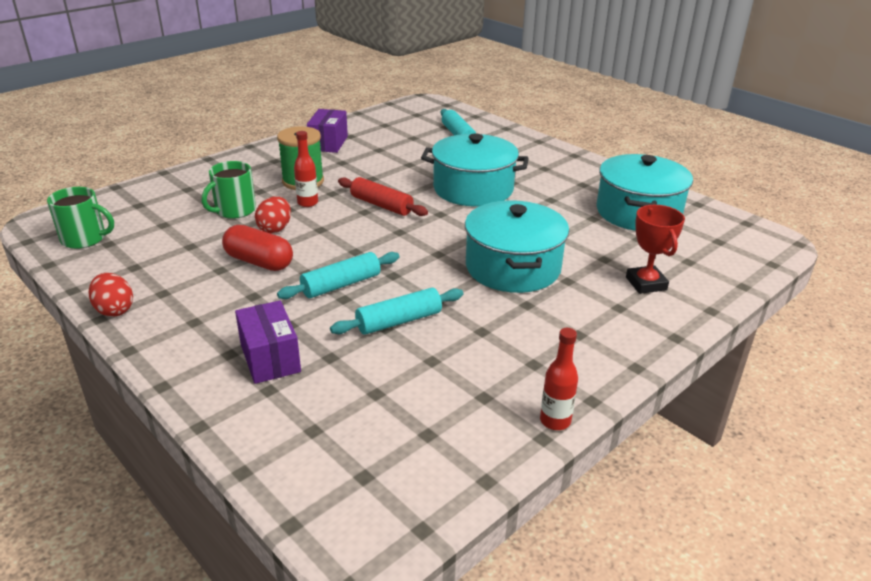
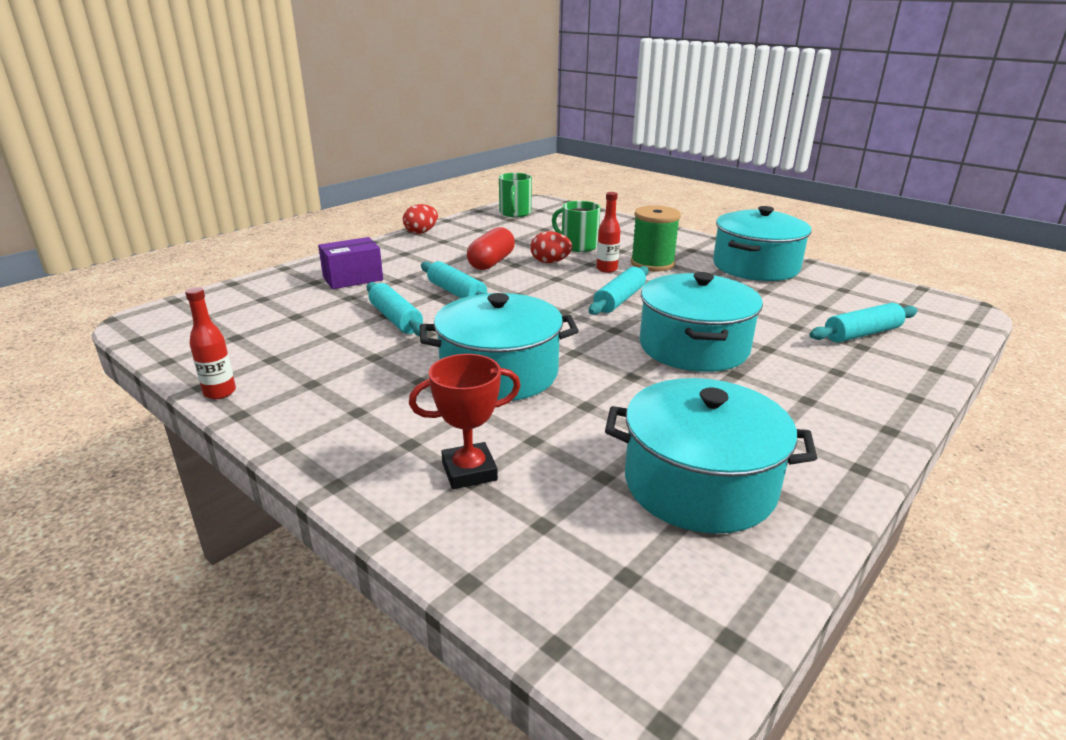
camera: 85 degrees right, 5 degrees down
purple box [307,109,348,153] -> turquoise pot [713,206,812,281]
red rolling pin [338,177,428,216] -> turquoise rolling pin [589,266,649,315]

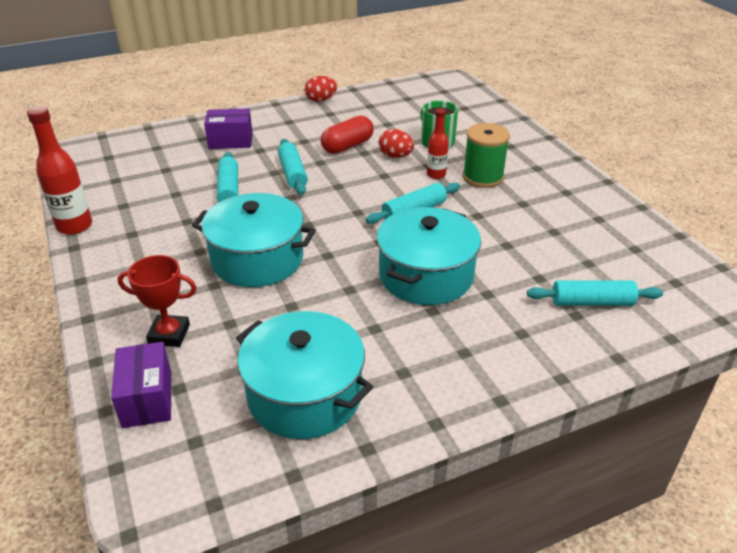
camera: 25 degrees right, 10 degrees up
red bottle [185,287,236,399] -> red bottle [27,106,92,235], size x1.63
green mug [499,173,532,217] -> none
turquoise pot [713,206,812,281] -> none
none -> purple box [111,342,171,428]

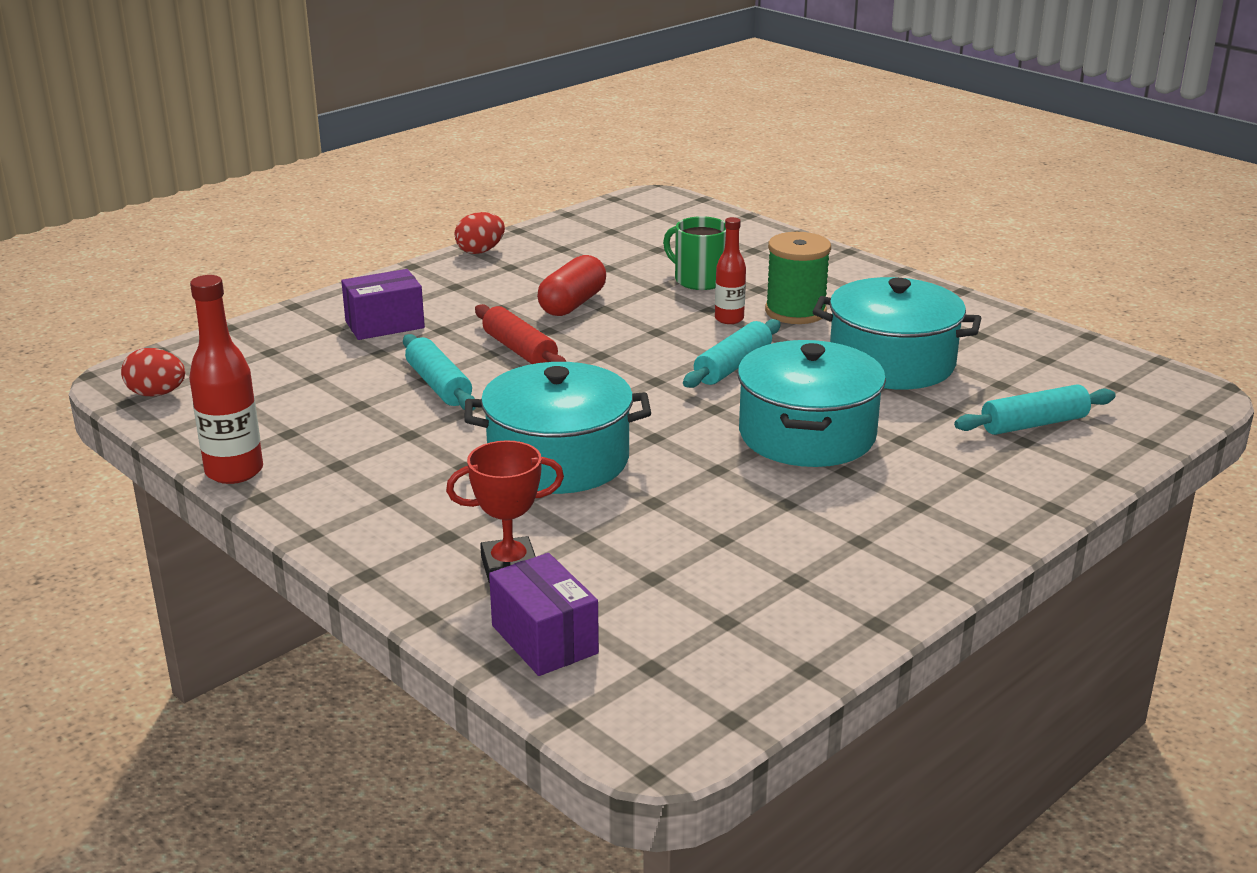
camera: 20 degrees left, 10 degrees down
turquoise pot [236,311,373,439] -> turquoise pot moved to [813,277,982,389]
turquoise rolling pin [278,139,308,195] -> red rolling pin [475,304,566,364]
red egg [379,129,414,158] -> red egg moved to [121,348,185,396]

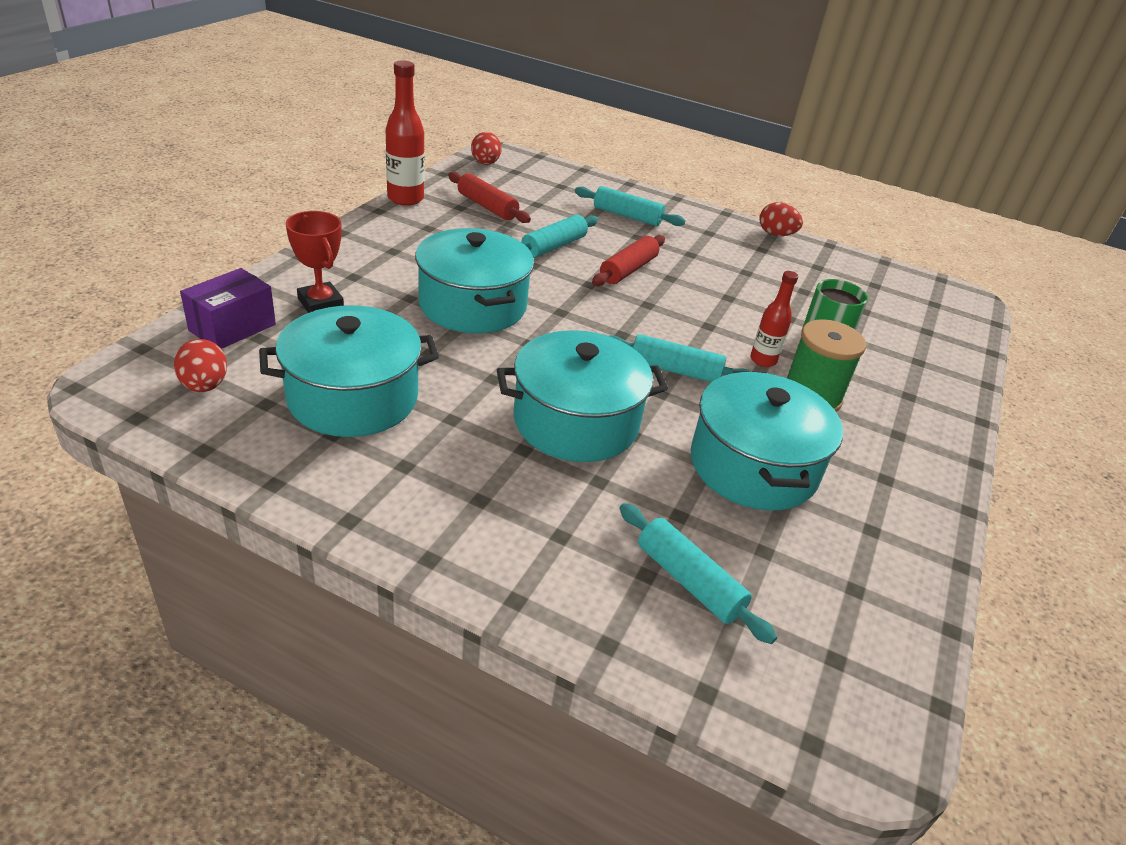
camera: 65 degrees right, 10 degrees up
purple box [341,269,425,340] -> turquoise rolling pin [575,186,685,226]
red capsule [537,255,606,316] -> none
none -> red egg [174,339,227,392]
none -> turquoise pot [259,305,439,437]
none -> red rolling pin [448,172,531,223]

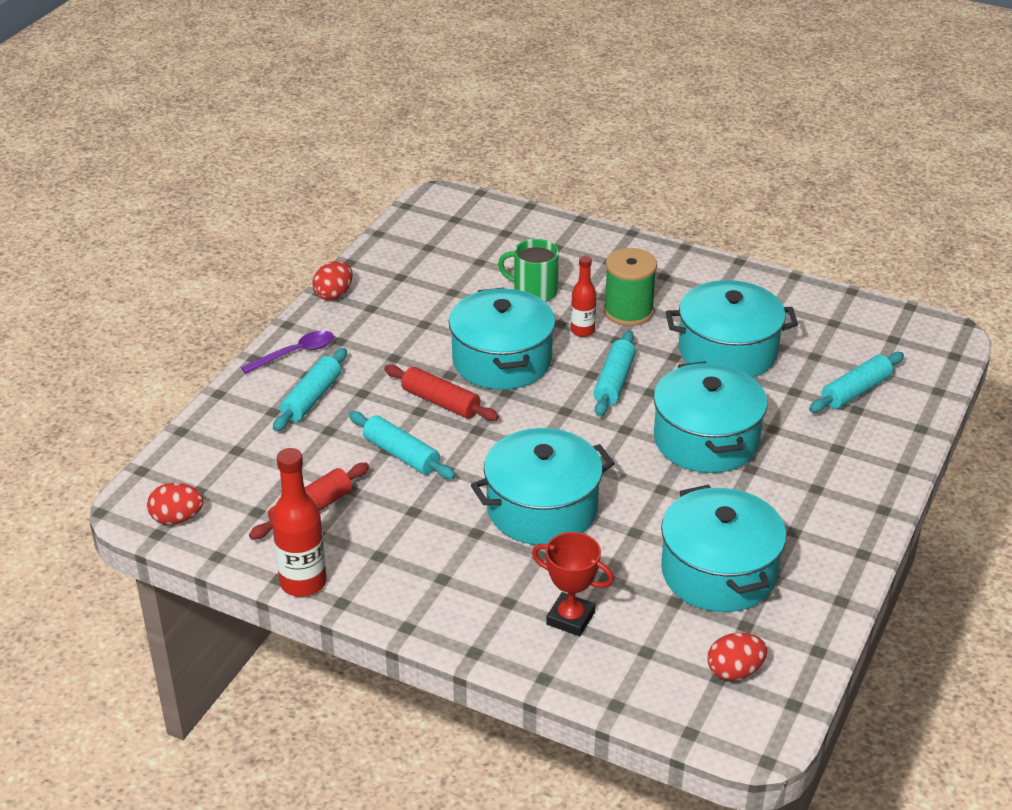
camera: 85 degrees left, 0 degrees up
purple box [180,268,276,349] -> none
red trophy [286,211,344,313] -> red trophy turned 60 degrees clockwise [532,532,614,636]
none -> purple spoon [241,330,334,374]
none -> turquoise pot [449,288,556,390]

